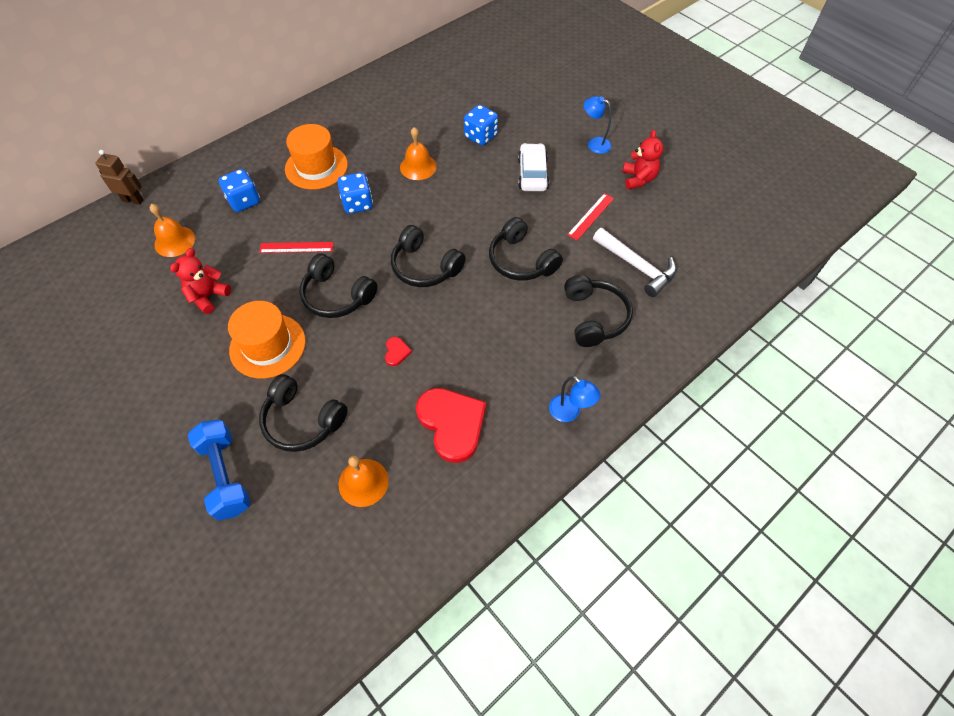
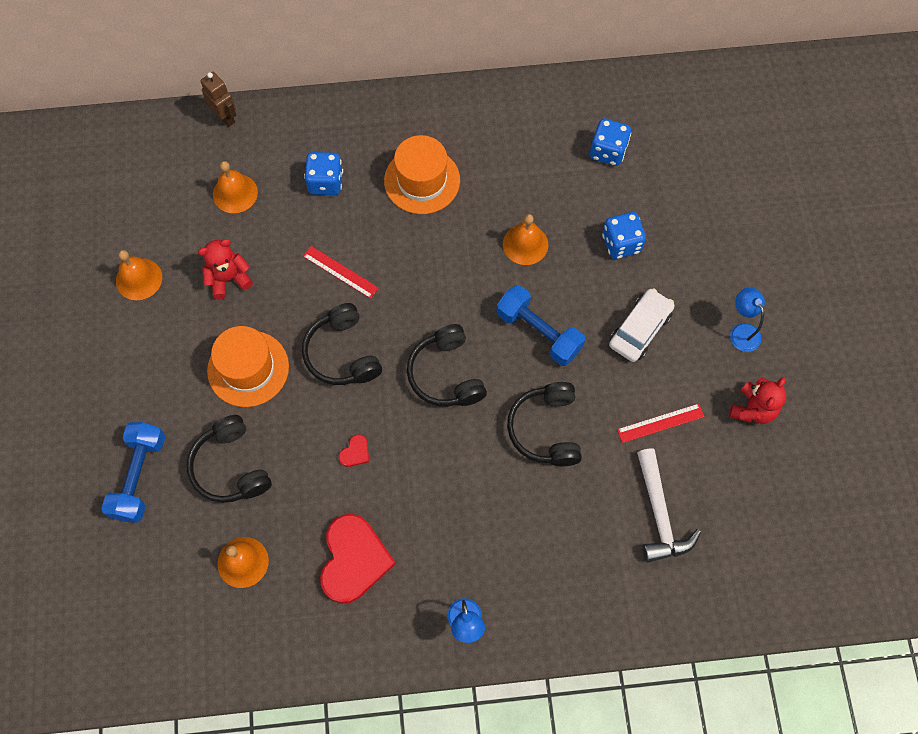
camera: 35 degrees right, 10 degrees up
blue dice [337,173,373,214] -> blue dice moved to [590,119,631,166]
black headphones [564,275,633,347] -> none
none -> orange bell [116,250,162,300]
none -> blue dumbbell [496,285,585,366]

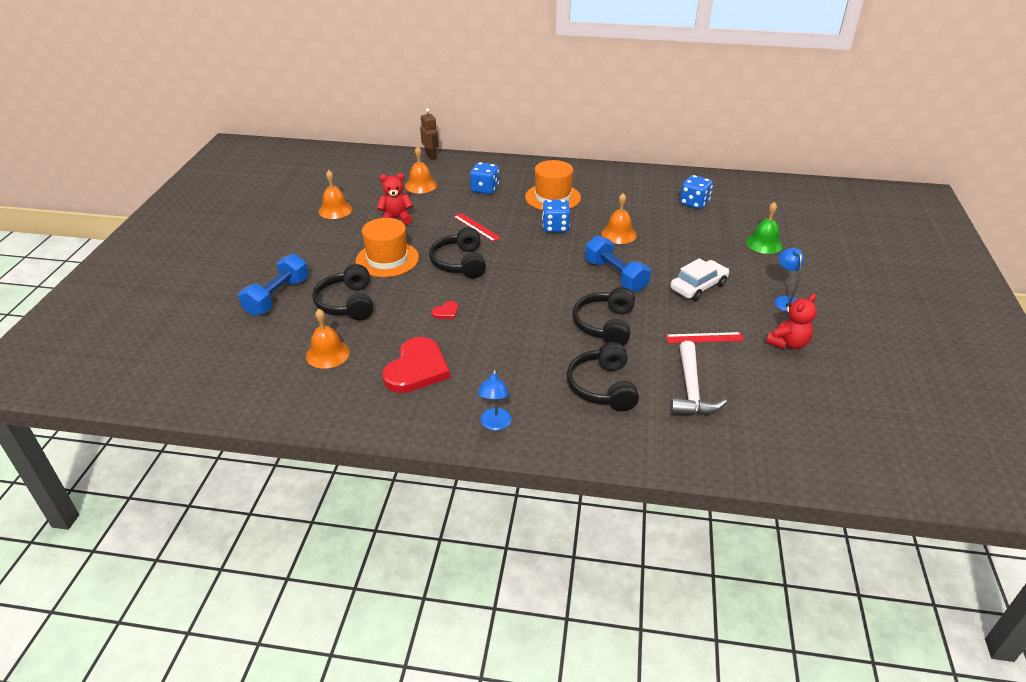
camera: 15 degrees right, 30 degrees down
black headphones [407,324,487,407] -> black headphones moved to [567,342,639,411]
blue dice [602,212,646,259] -> blue dice moved to [542,199,570,232]
none -> green bell [746,202,783,254]

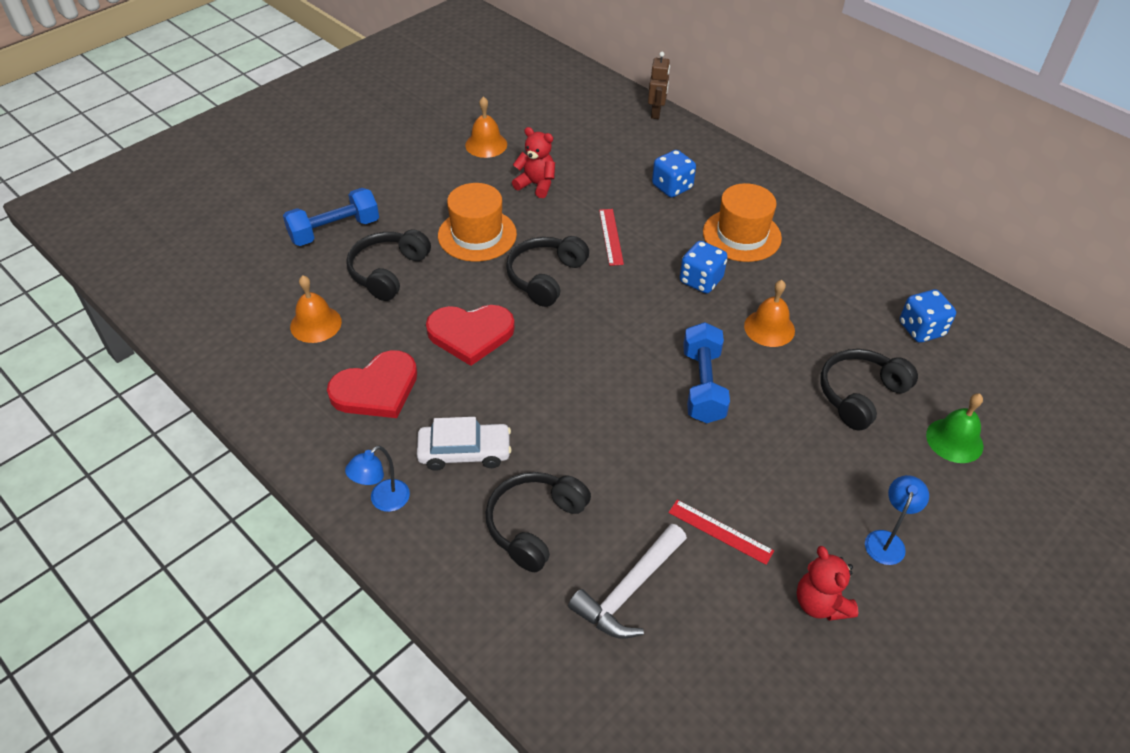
camera: 35 degrees right, 10 degrees up
orange bell [405,146,437,193] -> none
red heart [432,301,458,319] -> red heart [426,305,515,366], size x2.38
black headphones [572,287,635,346] -> black headphones moved to [821,349,918,431]
white car [670,258,729,301] -> white car moved to [417,417,511,471]
red teddy bear [766,294,817,349] -> red teddy bear turned 75 degrees clockwise [797,546,859,621]

